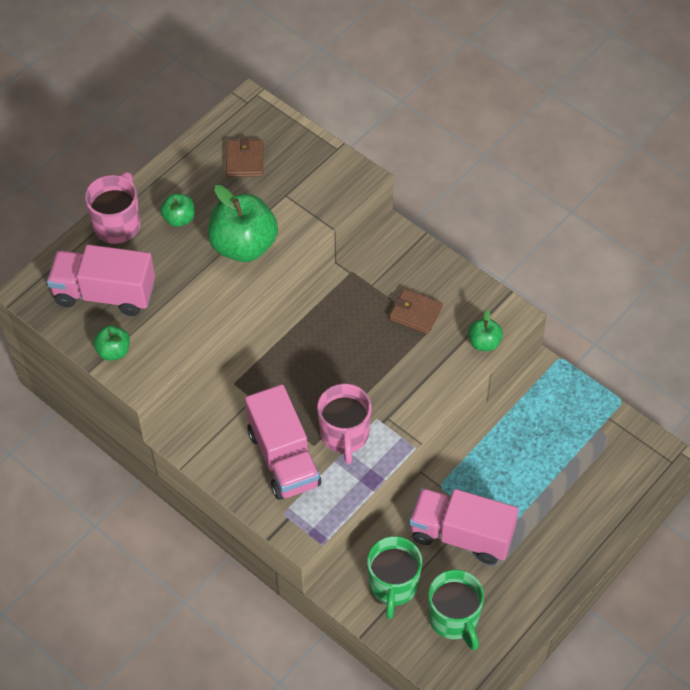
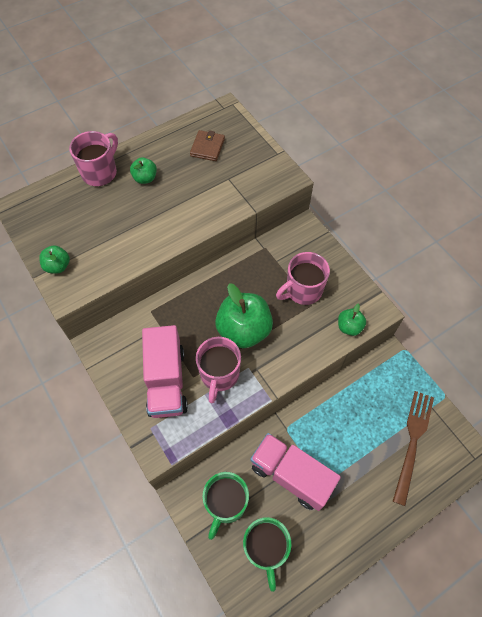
camera: 15 degrees right, 5 degrees up
pink truck [47,244,155,316] -> none
green apple [208,185,278,262] -> green apple moved to [215,283,273,348]
brown wallet [389,288,443,334] -> pink mug [276,252,330,305]
none -> brown fork [393,391,434,506]

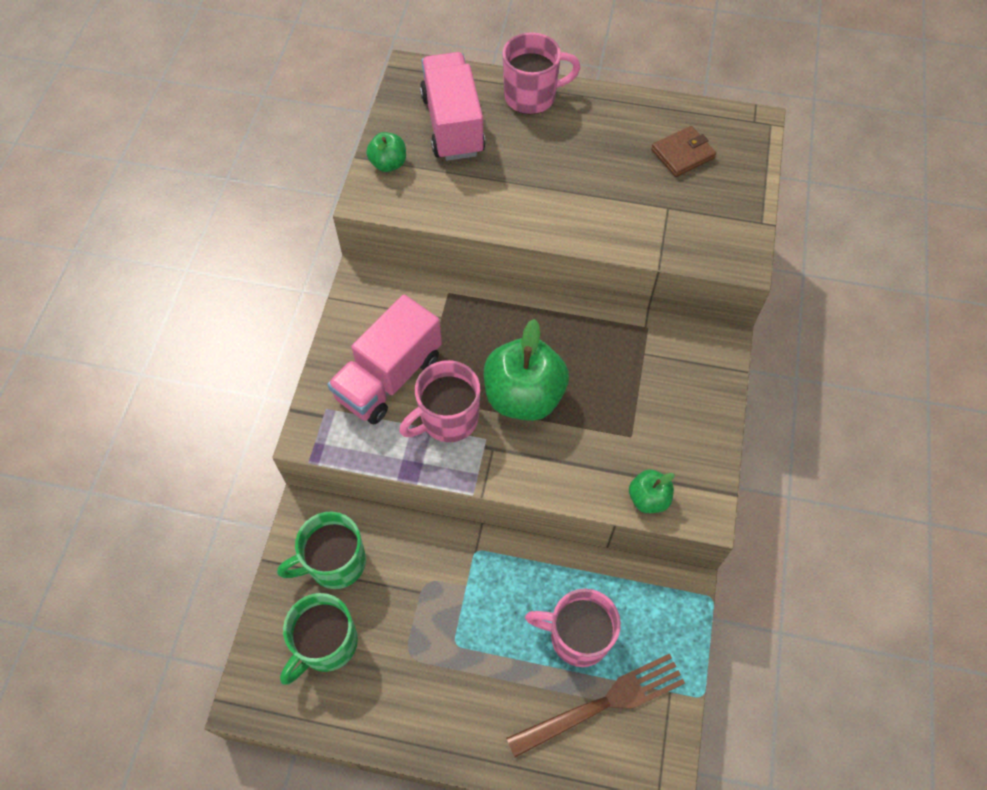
camera: 45 degrees right, 0 degrees up
green apple [130,157,157,184] -> none
pink truck [250,433,341,511] -> pink truck moved to [420,52,485,161]
pink mug [276,252,330,305] -> pink mug moved to [525,589,621,667]

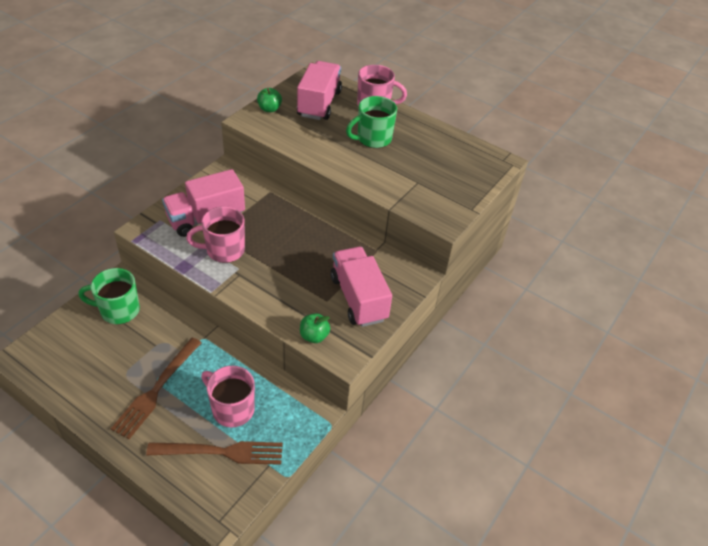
camera: 20 degrees right, 15 degrees down
green mug [280,593,358,685] -> green mug moved to [346,96,397,148]
green apple [484,319,569,421] -> none
brown wallet [651,126,716,177] -> none
none -> brown fork [111,338,201,439]
none -> pink truck [331,247,392,327]

